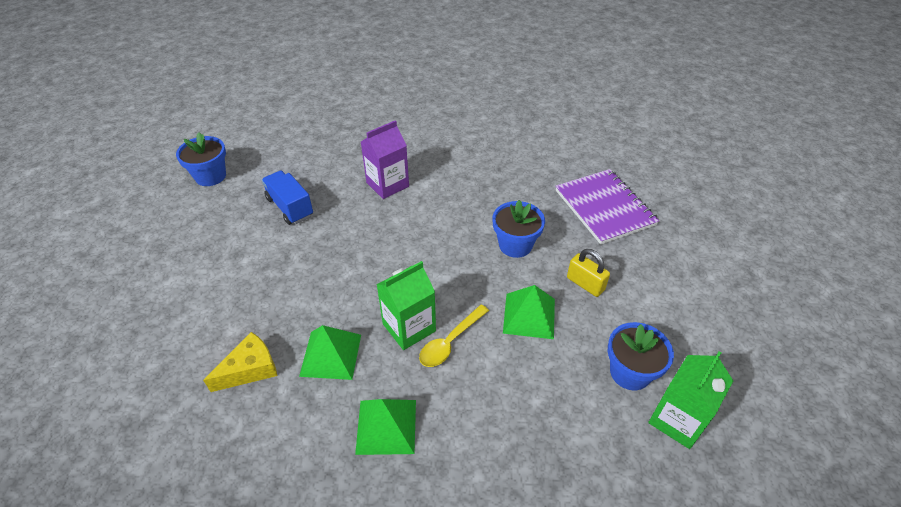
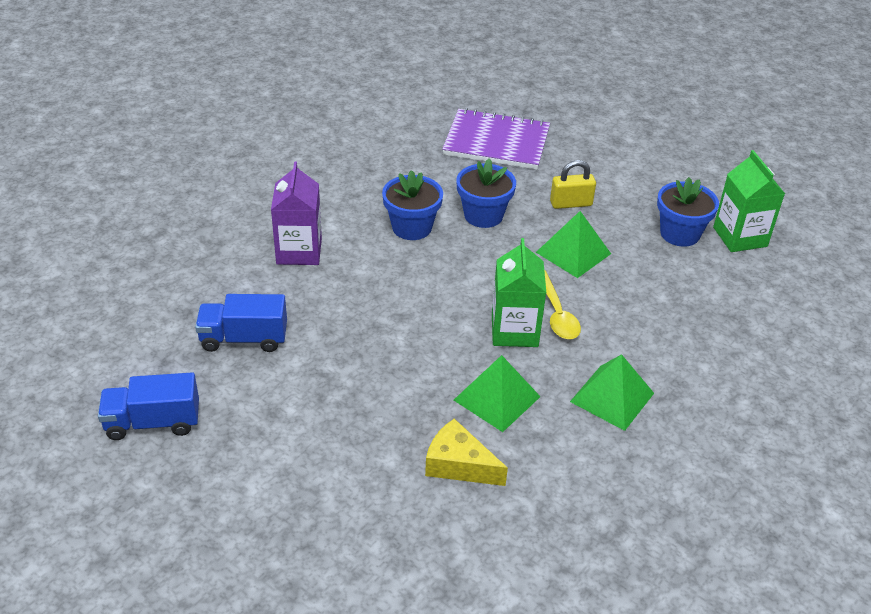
camera: 55 degrees left, 5 degrees down
blue flower pot [176,132,226,186] -> blue flower pot moved to [382,170,443,240]
yellow cheese [203,332,277,392] -> yellow cheese turned 60 degrees counterclockwise [425,419,508,486]
none -> blue truck [98,373,199,440]

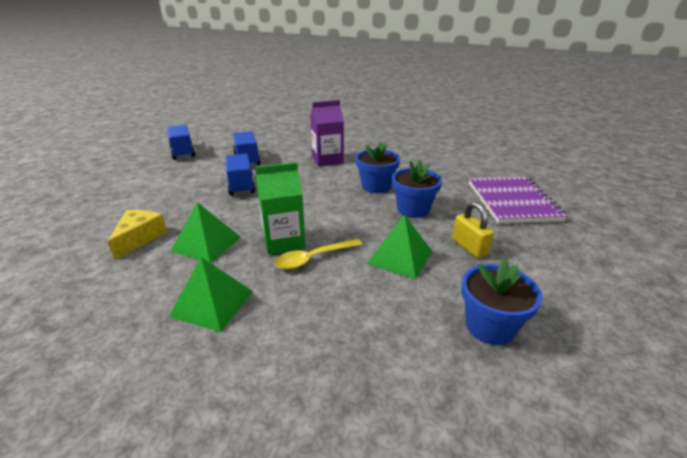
camera: 75 degrees right, 10 degrees down
green carton [713,150,785,252] -> none
none -> blue truck [225,154,256,196]

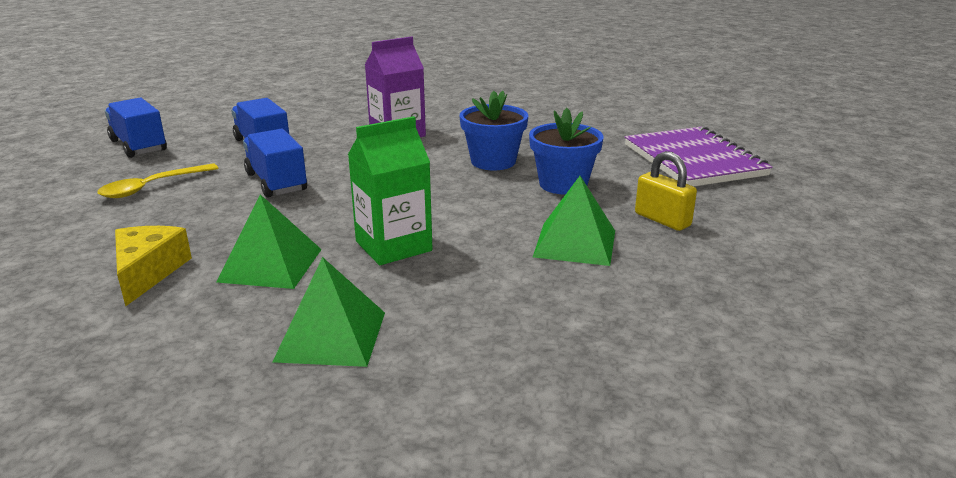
camera: 15 degrees left, 5 degrees down
yellow spoon [274,239,363,270] -> yellow spoon moved to [97,163,219,198]
blue flower pot [461,259,542,345] -> none

